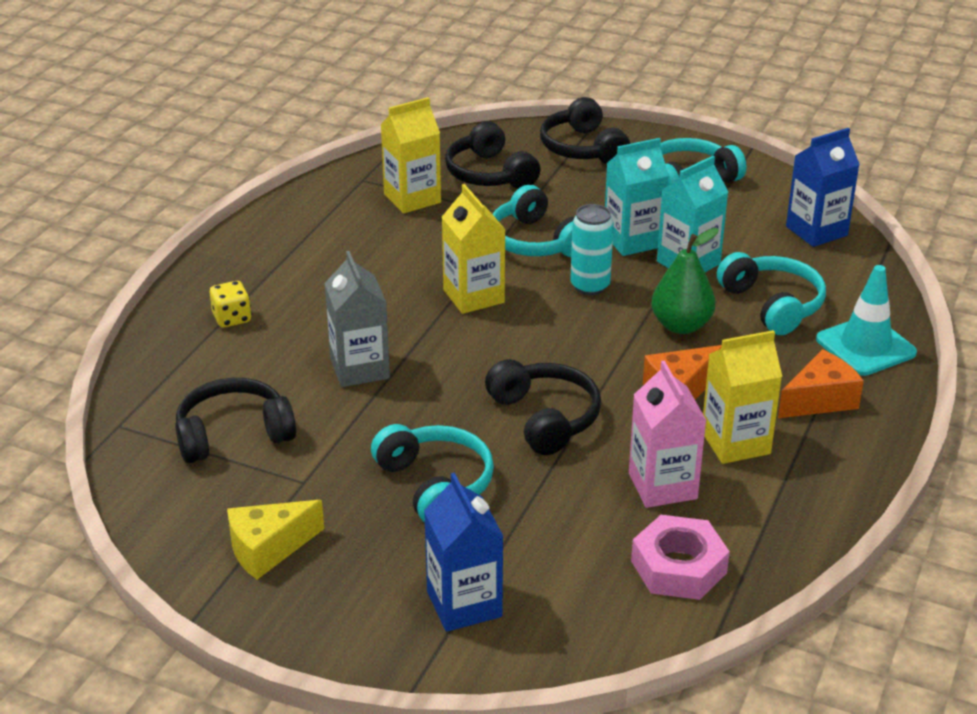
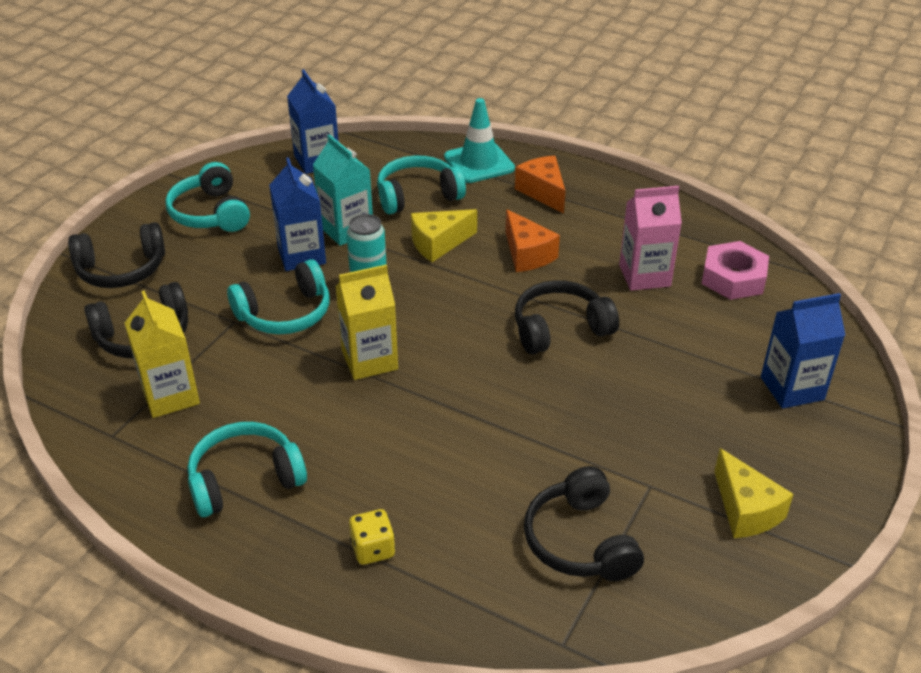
camera: 85 degrees left, 5 degrees up
grey carton [324,251,390,387] -> none
turquoise headphones [371,424,494,523] -> turquoise headphones moved to [187,422,307,517]
turquoise carton [605,138,669,256] -> blue carton [269,157,326,271]
green pear [651,228,719,334] -> yellow cheese [411,209,477,262]
yellow carton [703,330,782,464] -> none

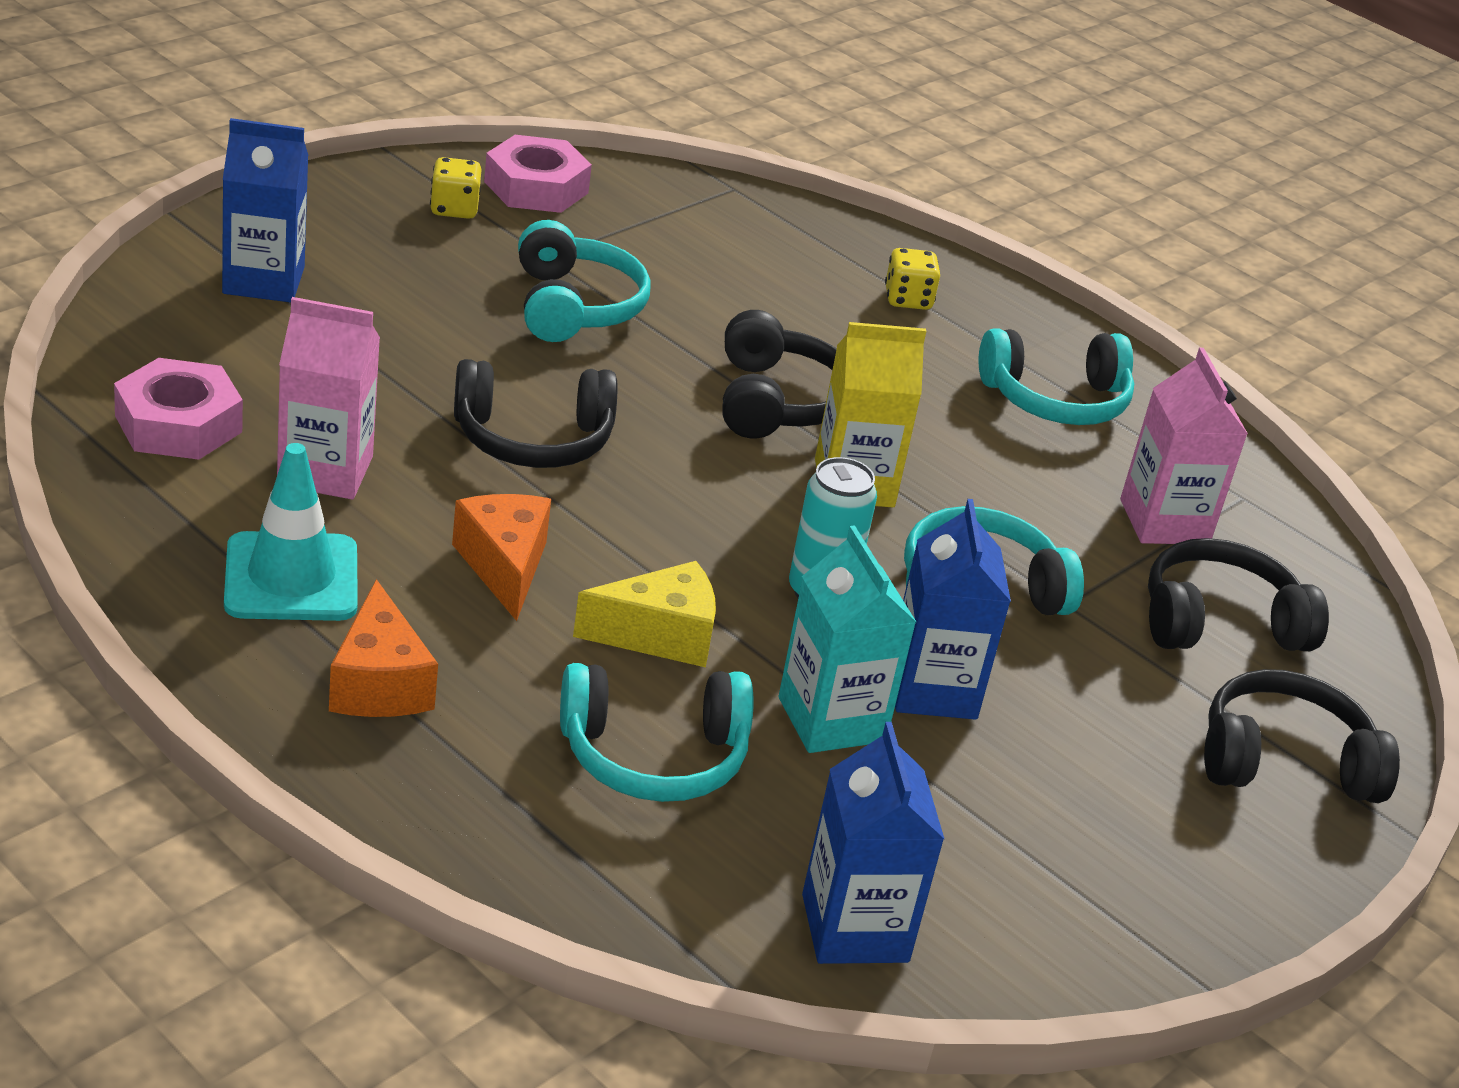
camera: 170 degrees left, 5 degrees down
yellow carton [125,290,200,418] -> pink carton [1120,348,1248,544]
turquoise headphones [165,162,250,232] -> turquoise headphones moved to [518,220,651,342]
turquoise traffic cone [444,98,515,183] -> turquoise traffic cone moved to [224,443,358,621]
black headphones [524,466,644,581] -> black headphones moved to [722,310,837,438]
yellow cheese [714,448,794,538] -> yellow dice [430,157,481,219]
none -> pink nut [484,135,592,213]

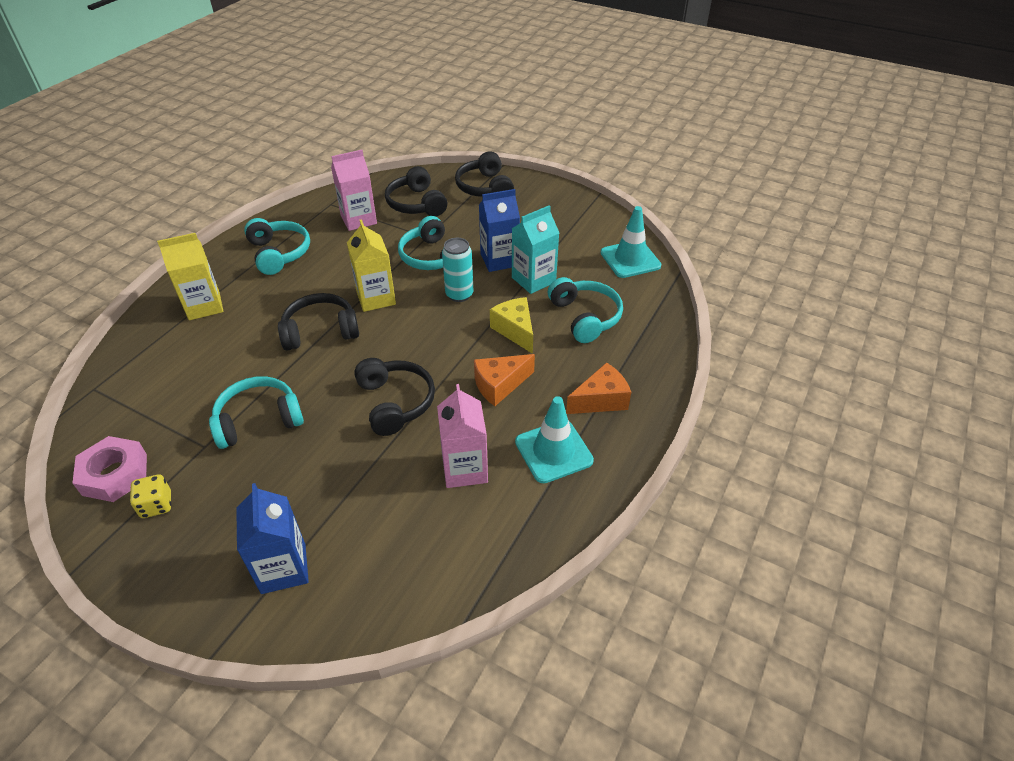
camera: 100 degrees left, 10 degrees up
pink nut [114,358,243,460] -> none
blue carton [802,722,944,964] -> turquoise traffic cone [601,206,661,278]
yellow dice [885,248,940,310] -> yellow carton [157,233,223,320]

